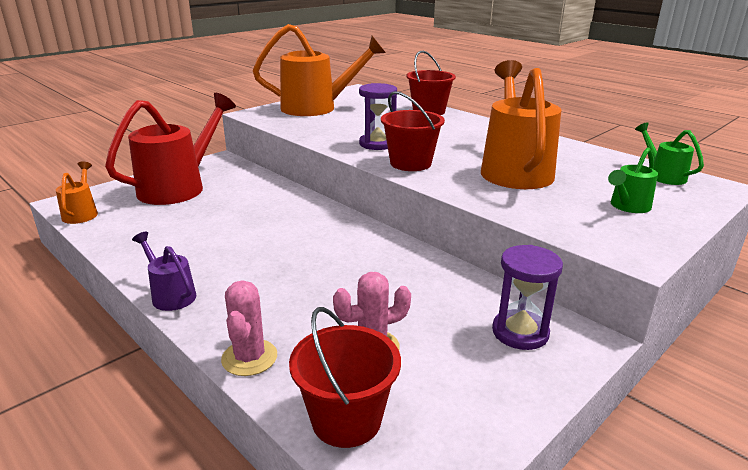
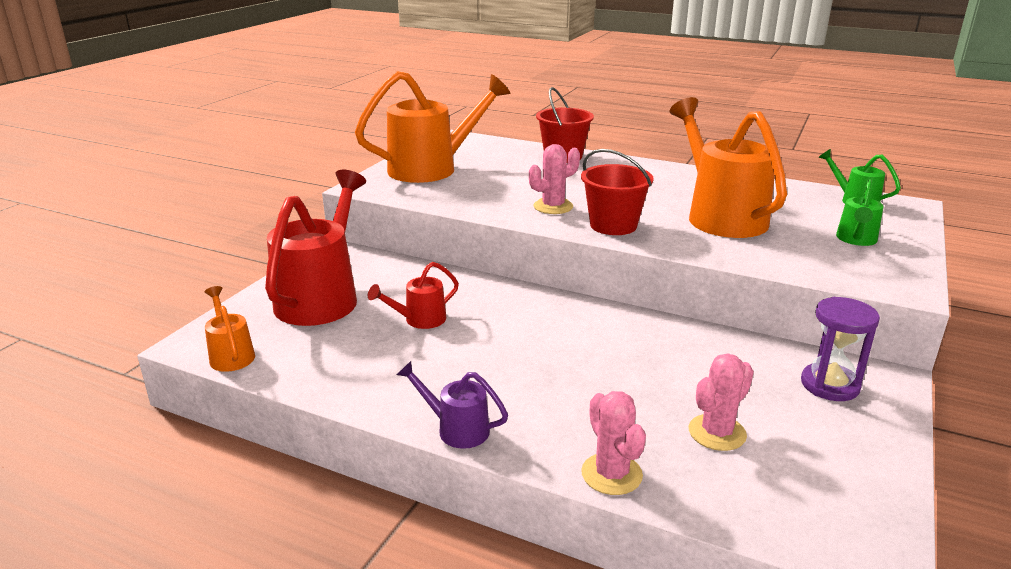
camera: 20 degrees left, 0 degrees up
red bucket [289,307,401,448] -> none
purple hourglass [359,83,397,150] -> pink cactus [529,144,580,214]
none -> red watering can [368,262,459,329]

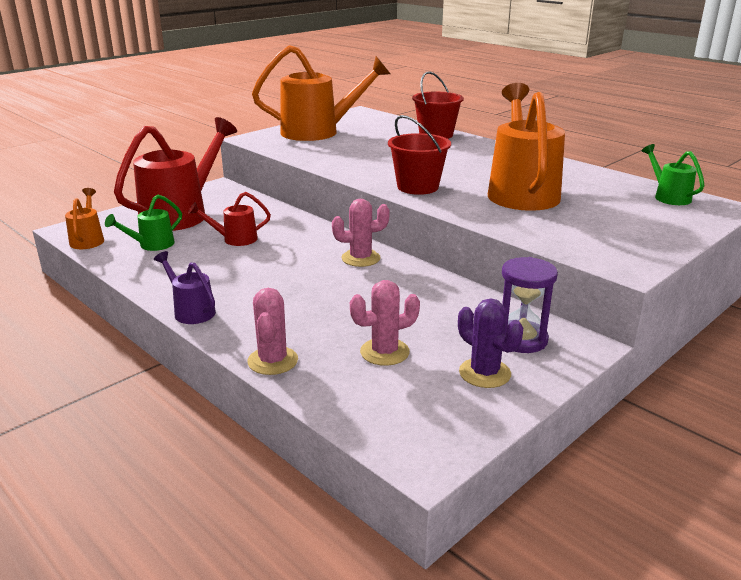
camera: 20 degrees right, 0 degrees up
pink cactus [529,144,580,214] -> pink cactus moved to [332,199,390,267]
green watering can [836,179,884,246] -> green watering can moved to [105,195,182,251]
none -> purple cactus [458,299,523,388]

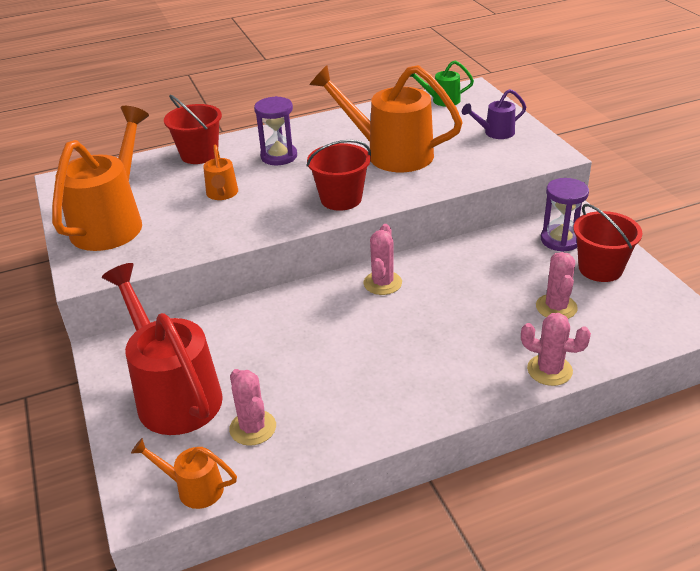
camera: 65 degrees left, 10 degrees up
green watering can [105,195,182,251] -> pink cactus [229,369,276,446]
purple watering can [154,251,216,324] -> purple watering can moved to [462,89,526,139]
red watering can [188,192,271,246] -> none
purple cactus [458,299,523,388] -> red bucket [573,204,642,282]
none -> orange watering can [203,145,238,200]
none -> purple hourglass [254,96,297,165]

